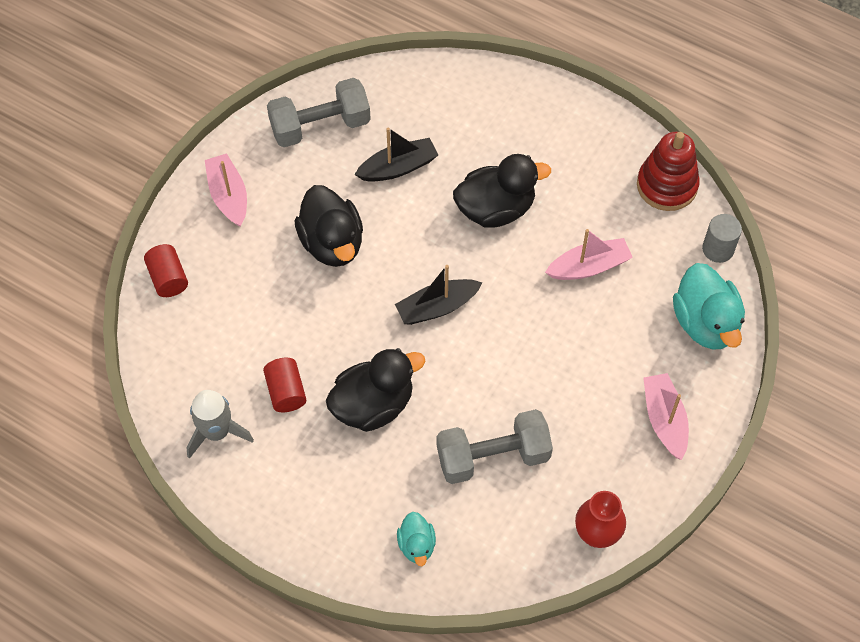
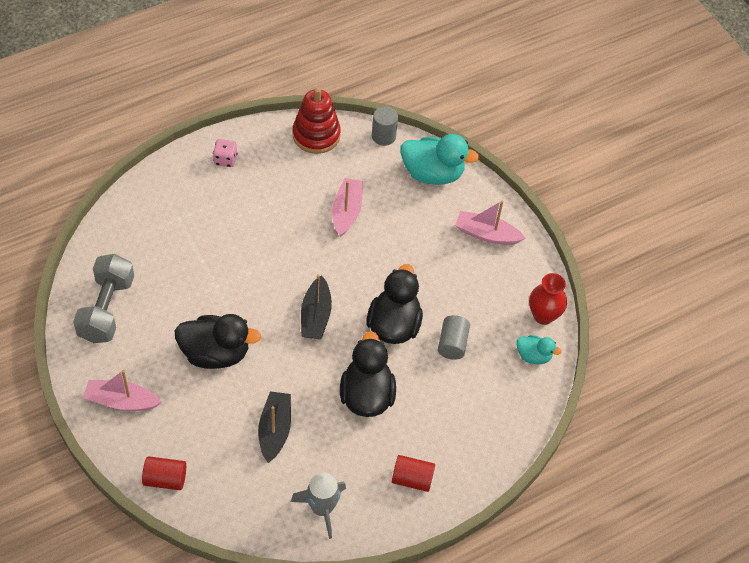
camera: 65 degrees left, 5 degrees down
red cylinder [263,358,306,412] -> red cylinder moved to [392,455,435,492]
black boat [354,127,438,182] -> black boat moved to [258,391,291,463]
turquoise duck [397,512,436,566] -> turquoise duck moved to [516,335,562,364]
grey dumbbell [437,409,553,484] -> grey cylinder [438,315,470,360]
black duck [453,154,551,228] -> black duck moved to [367,264,423,344]
none -> pink dice [213,139,237,167]

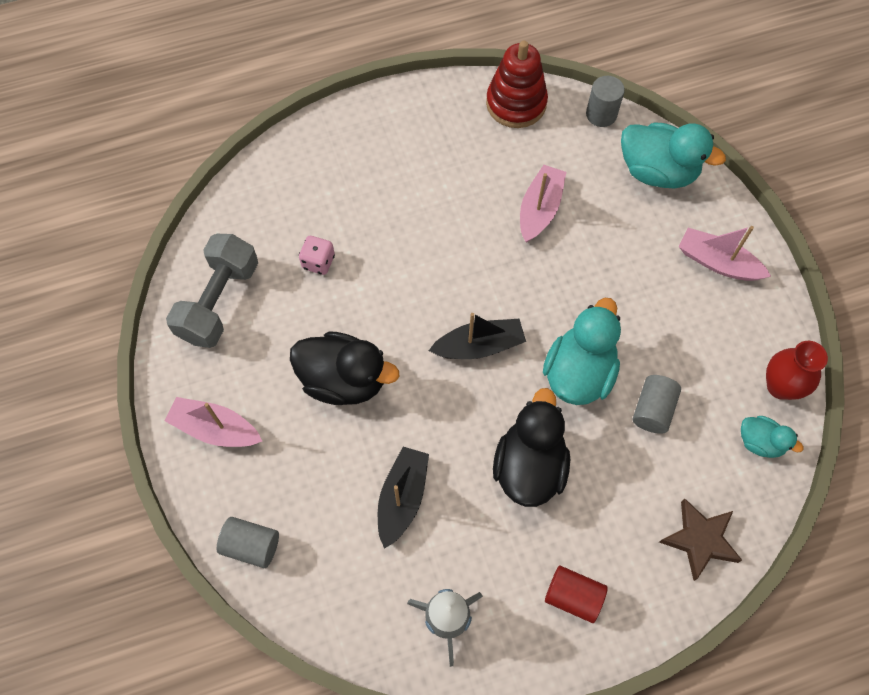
camera: 15 degrees right, 10 degrees up
red cylinder [142,456,186,490] -> grey cylinder [217,517,279,568]
pink dice [213,139,237,167] -> pink dice moved to [299,236,335,275]
black boat [301,274,332,339] -> black boat turned 120 degrees counterclockwise [429,313,526,359]
black duck [367,264,423,344] -> turquoise duck [543,298,621,405]
none -> brown star [659,498,742,581]

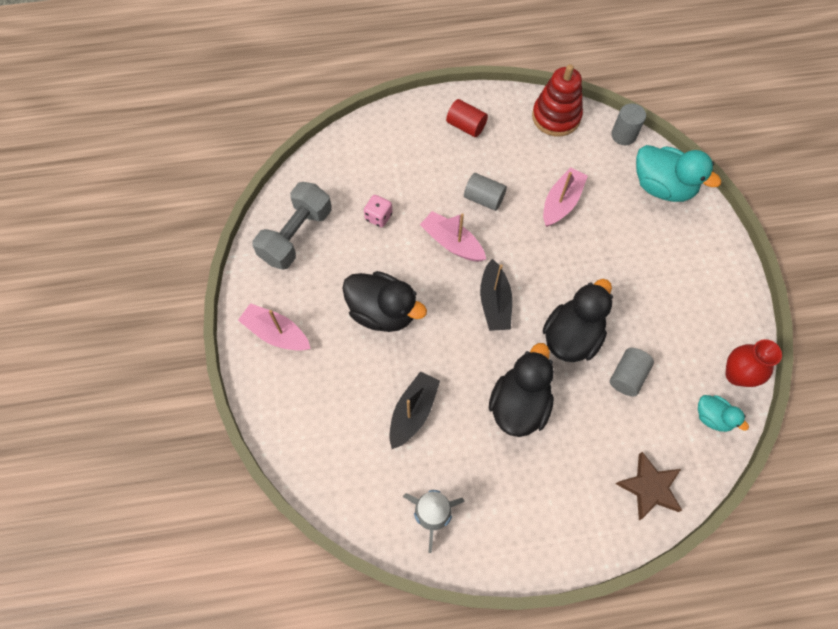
camera: 10 degrees right, 0 degrees up
grey cylinder [217,517,279,568] -> grey cylinder moved to [464,173,507,211]
black boat [429,313,526,359] -> black boat turned 90 degrees clockwise [480,259,512,331]
turquoise duck [543,298,621,405] -> black duck [543,279,613,362]
red cylinder [545,565,608,623] -> red cylinder moved to [446,99,488,137]
pink boat [679,226,771,281] -> pink boat moved to [420,211,486,262]

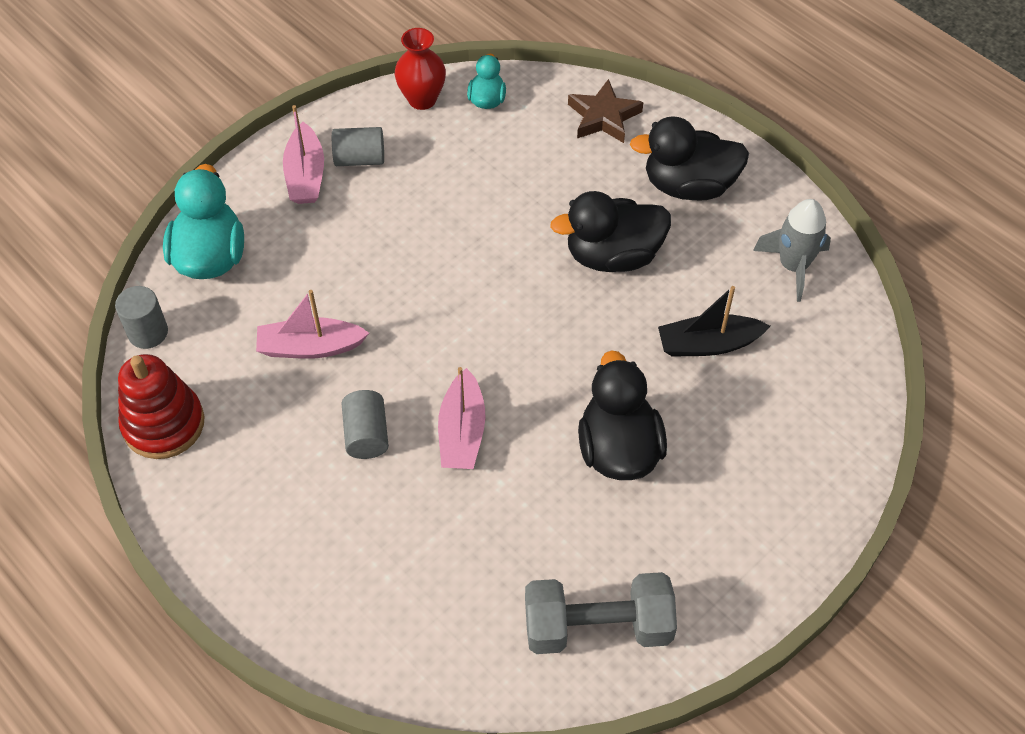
camera: 125 degrees left, 10 degrees down
pink boat [238,303,311,351] -> pink boat moved to [283,105,324,204]
pink dice [364,195,392,228] -> none
red cylinder [446,99,488,137] -> none
black boat [480,259,512,331] -> none
black duck [543,279,613,362] -> black duck moved to [630,116,749,200]
grey cylinder [610,348,654,396] -> grey cylinder moved to [332,127,384,166]

